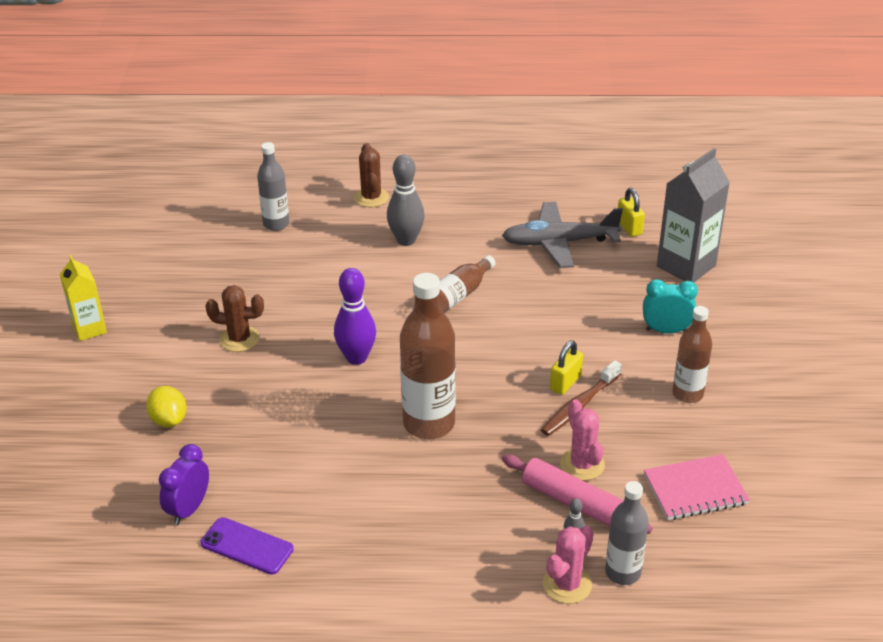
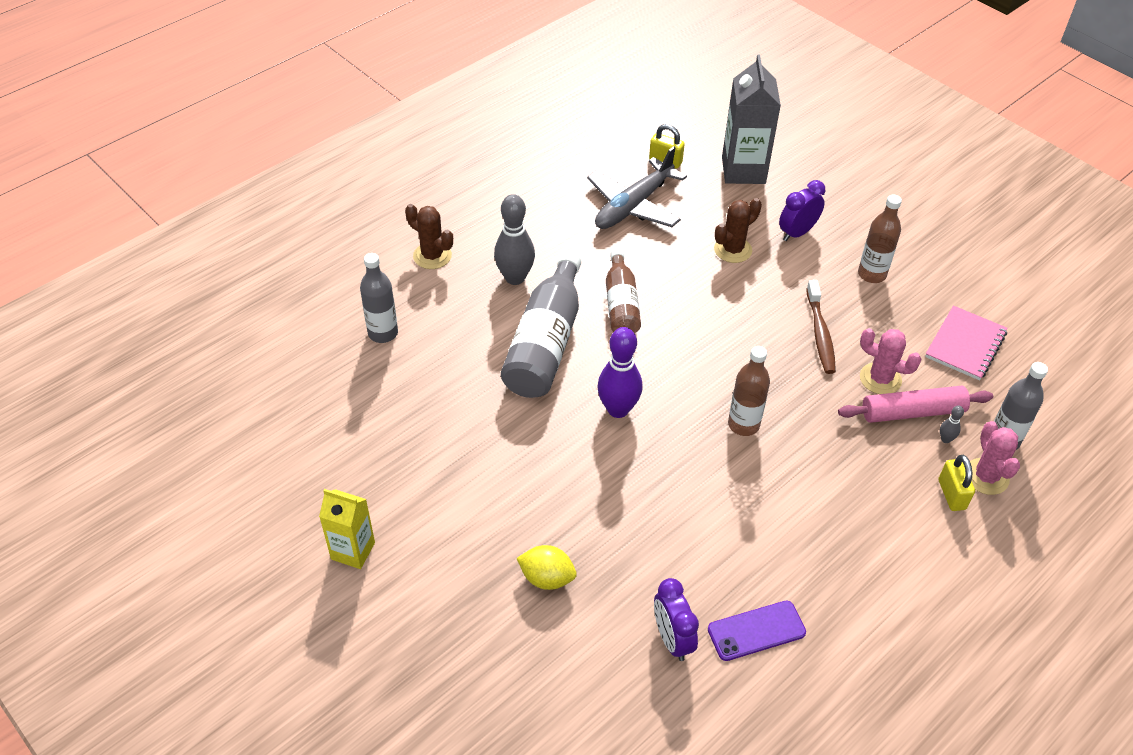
camera: 45 degrees left, 10 degrees up
brown cactus [205,285,264,352] -> brown cactus moved to [714,198,762,263]
brown bottle [400,273,456,439] -> brown bottle [728,346,770,436], size x0.61
yellow padlock [550,340,583,395] -> yellow padlock moved to [939,455,975,511]
turquoise clock [643,279,698,334] -> purple clock [779,180,825,241]
none -> grey bottle [501,252,581,398]

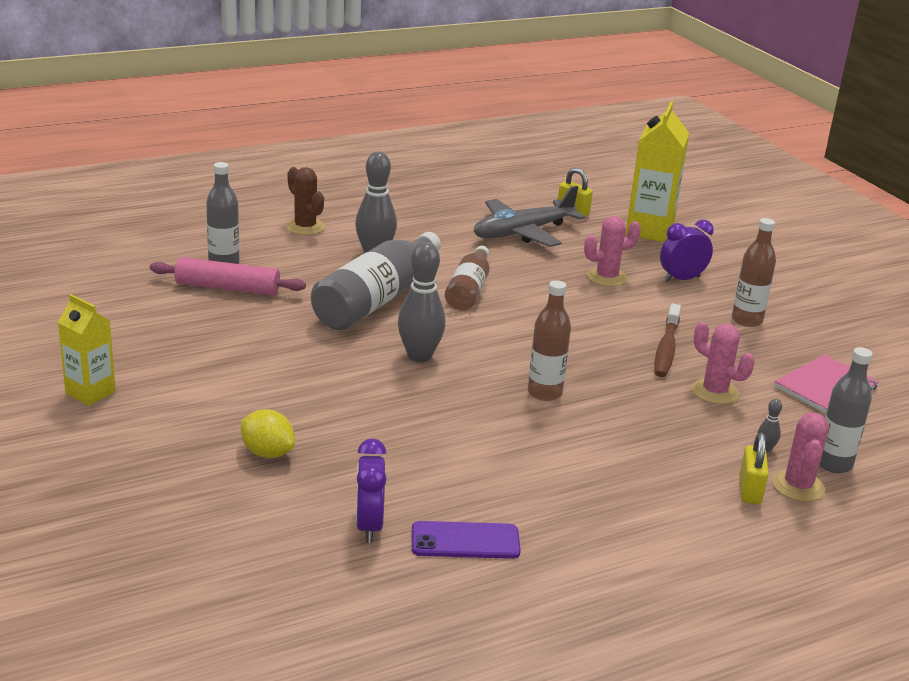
camera: 15 degrees right, 20 degrees down
purple bowling pin [597,327,643,418] -> grey bowling pin [398,242,446,362]
brown cactus [714,198,762,263] -> pink cactus [584,216,641,287]
grey carton [722,54,781,184] -> yellow carton [625,102,689,242]
pink rolling pin [838,386,993,423] -> pink rolling pin moved to [150,257,306,296]

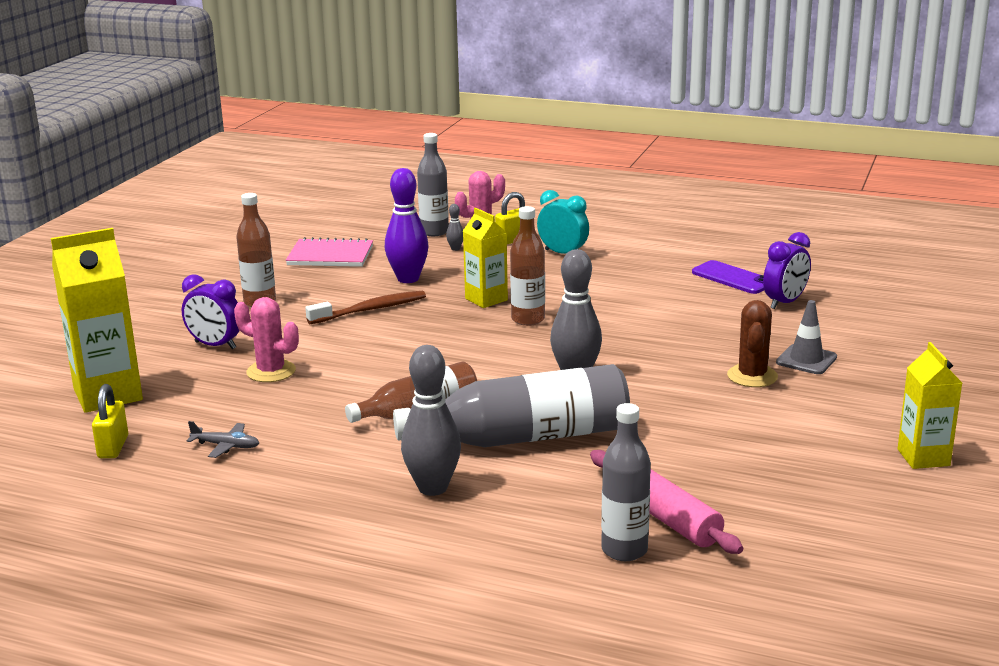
camera: 130 degrees left, 5 degrees down
yellow lemon [241,409,295,458] -> grey traffic cone [776,300,837,374]
brown cactus [286,167,325,235] -> brown cactus moved to [727,300,778,387]
grey plane [474,186,585,247] -> grey plane [187,421,259,458], size x0.43
pink cactus [692,322,755,404] -> purple bowling pin [385,168,428,283]
none -> yellow carton [463,208,508,308]
none -> turquoise clock [537,190,589,254]

